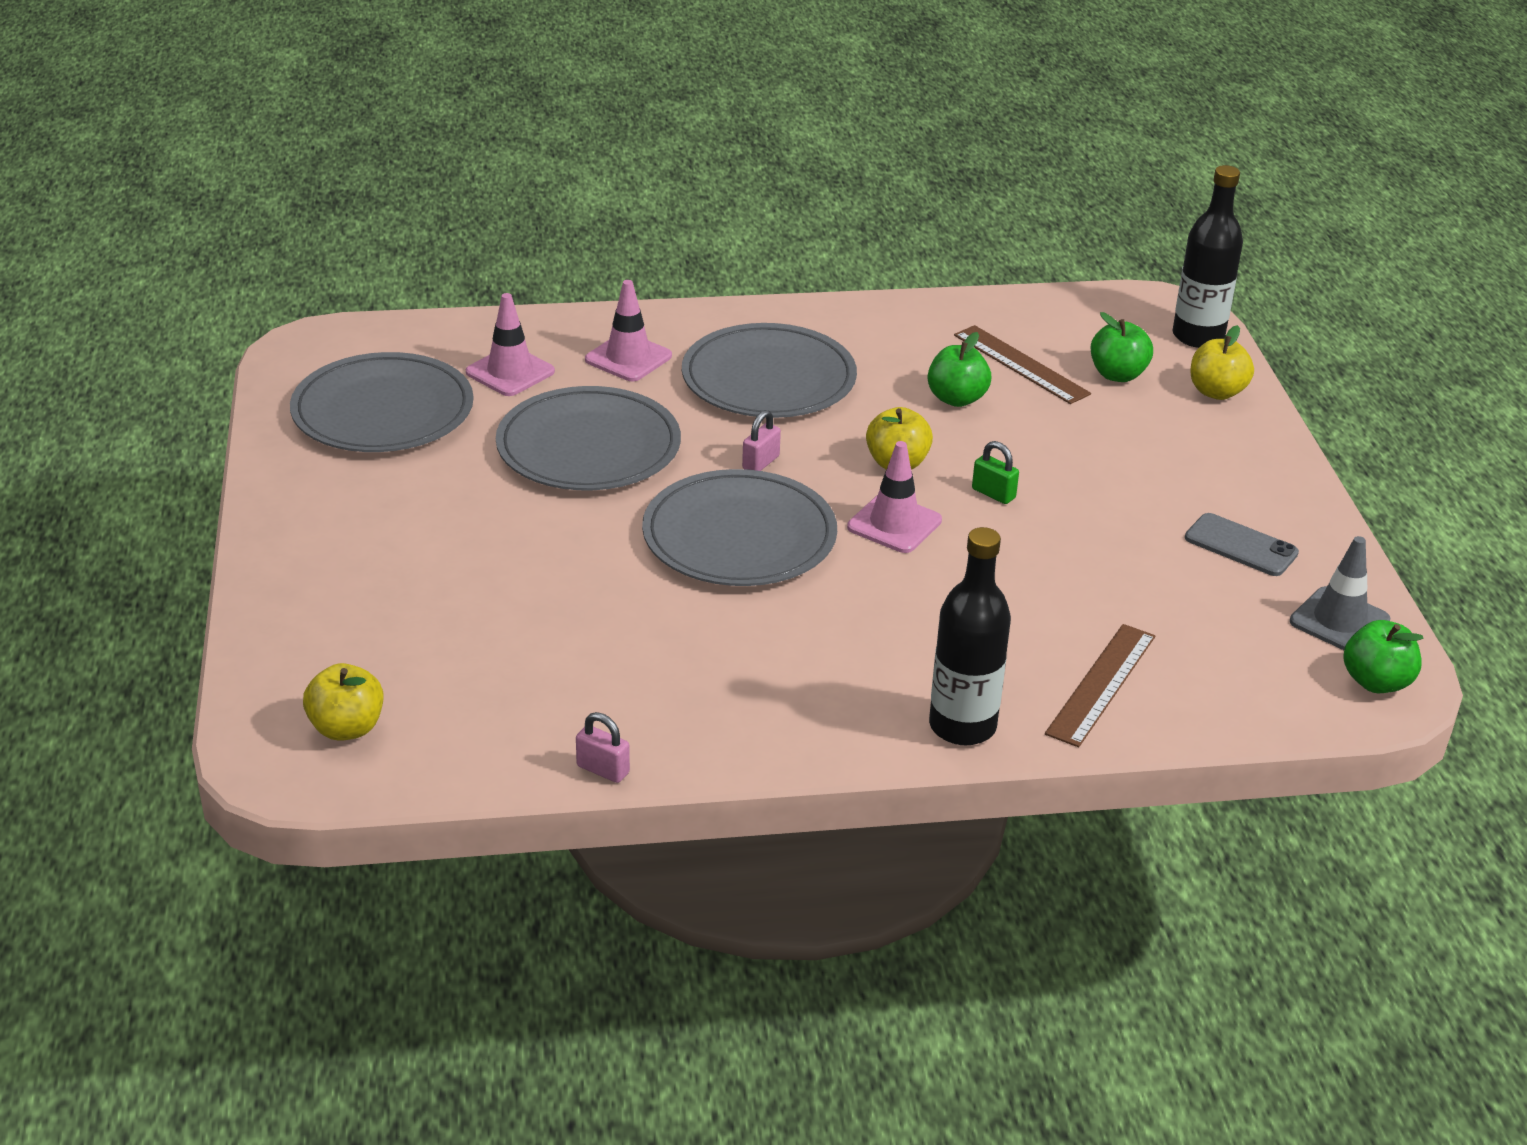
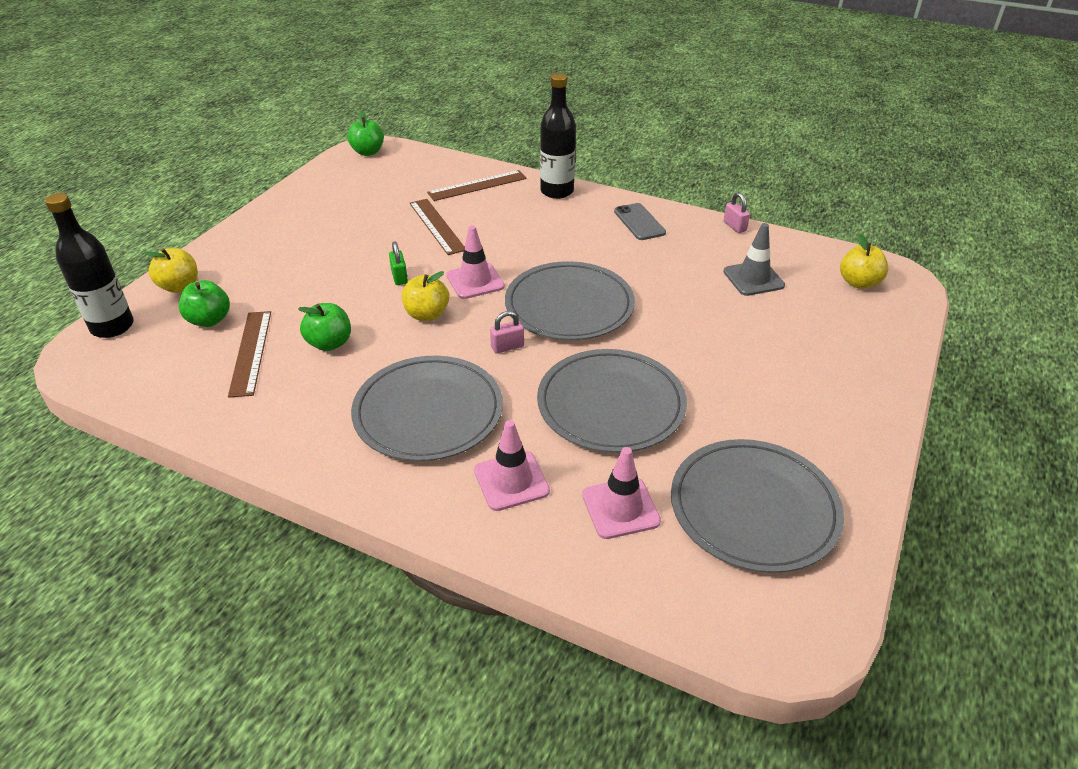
camera: 145 degrees left, 5 degrees up
grey phone [1185,513,1299,576] -> grey phone moved to [614,203,666,240]
grey traffic cone [1290,536,1390,650] -> grey traffic cone moved to [723,223,785,296]
none -> brown ruler [410,199,464,255]

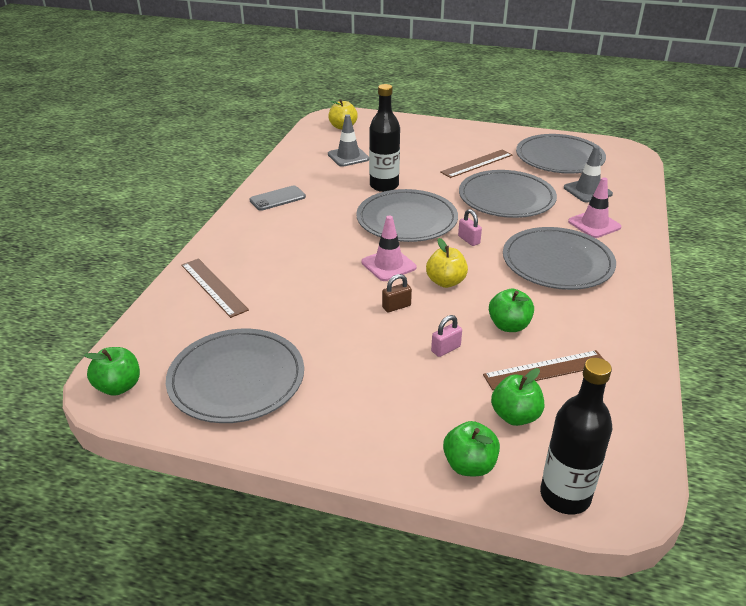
camera: 100 degrees left, 5 degrees down
yellow apple [144,248,198,293] -> green apple [443,421,500,476]
green padlock [389,242,408,285] -> brown padlock [382,274,412,312]
brown ruler [410,199,464,255] -> brown ruler moved to [440,150,512,178]
black bottle [540,73,576,199] -> black bottle moved to [369,84,400,192]
pink traffic cone [582,447,661,539] -> grey traffic cone [564,146,613,202]
pink padlock [724,192,750,233] -> pink padlock moved to [431,315,462,357]
none -> grey plate [166,328,304,423]

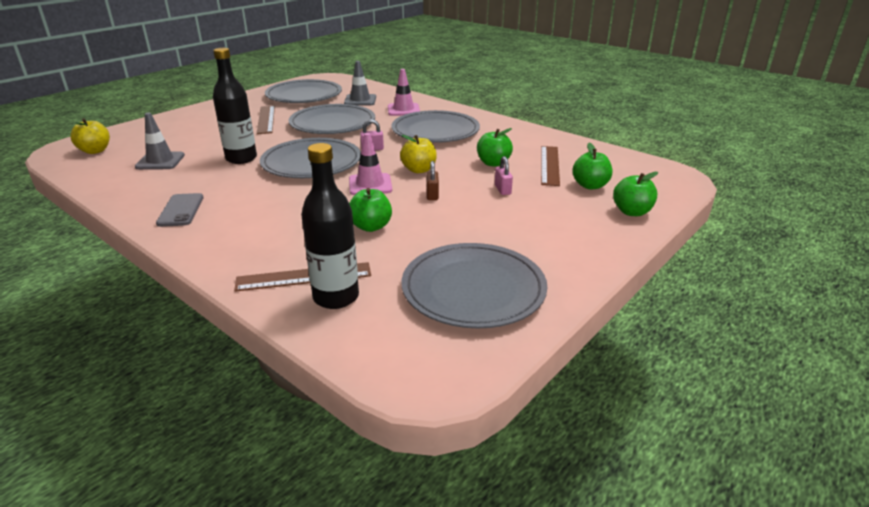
camera: 65 degrees left, 5 degrees down
green apple [84,347,140,396] -> green apple moved to [349,188,392,232]
black bottle [540,358,612,515] -> black bottle moved to [301,143,359,309]

